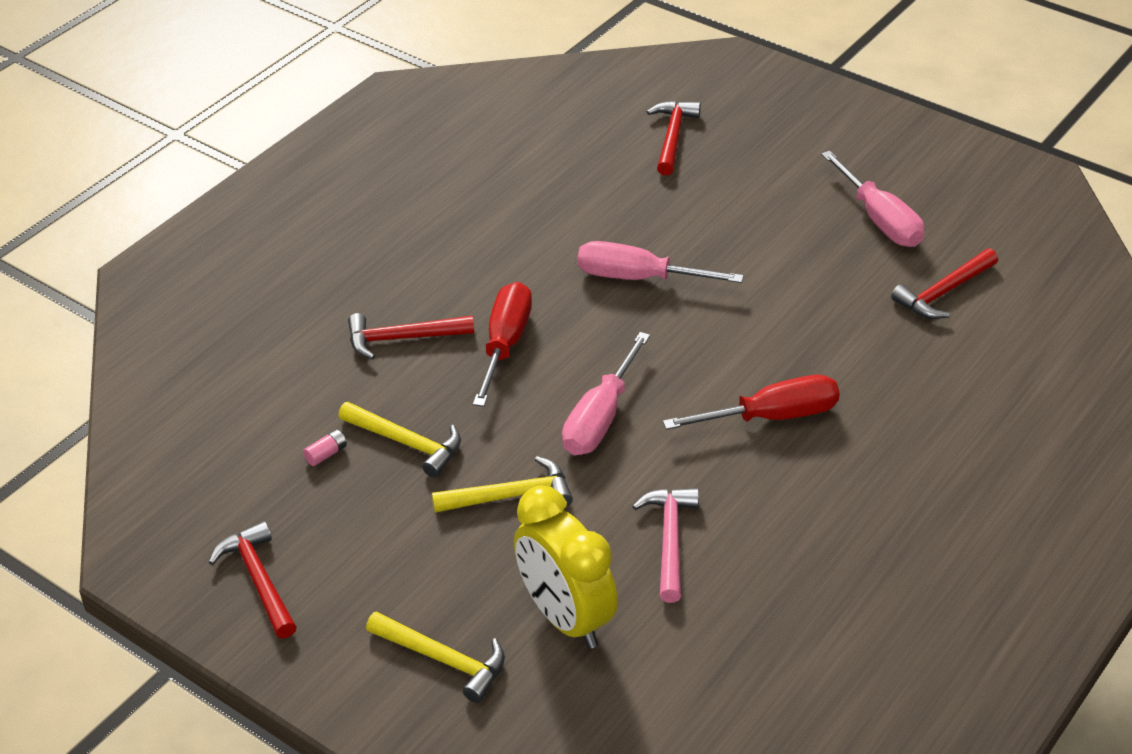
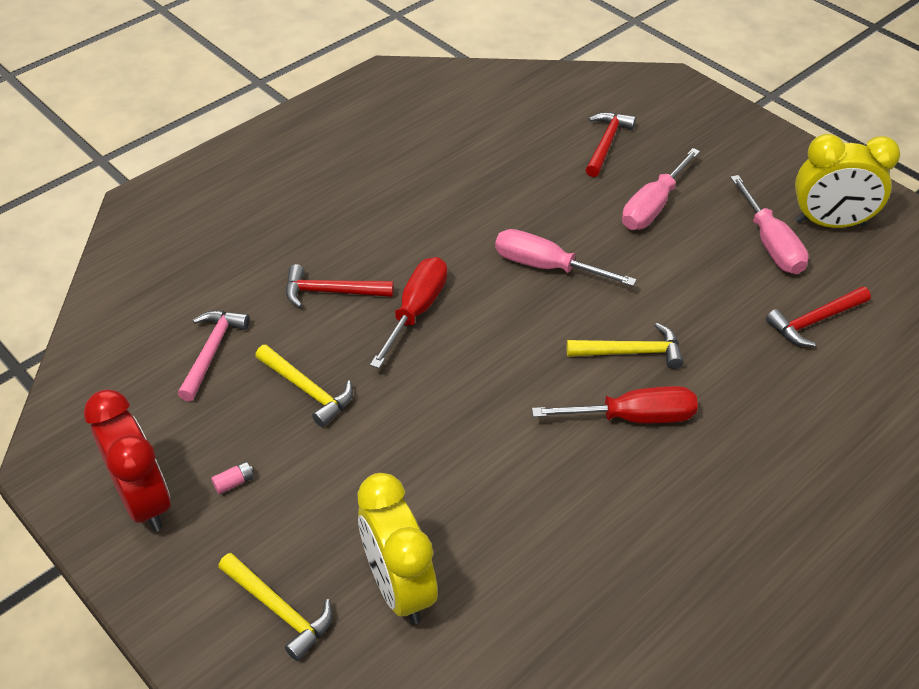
camera: 10 degrees right, 5 degrees up
red hammer [208,521,297,638] -> red clock [84,389,170,531]
pink battery [303,430,347,466] -> pink battery moved to [211,461,254,494]
yellow hammer [432,456,573,513] -> yellow hammer moved to [567,323,684,369]
pink screwdriver [562,332,650,455] -> pink screwdriver moved to [622,148,700,230]
pink hammer [632,488,699,603] -> pink hammer moved to [178,311,250,402]
none -> yellow clock [795,134,900,228]

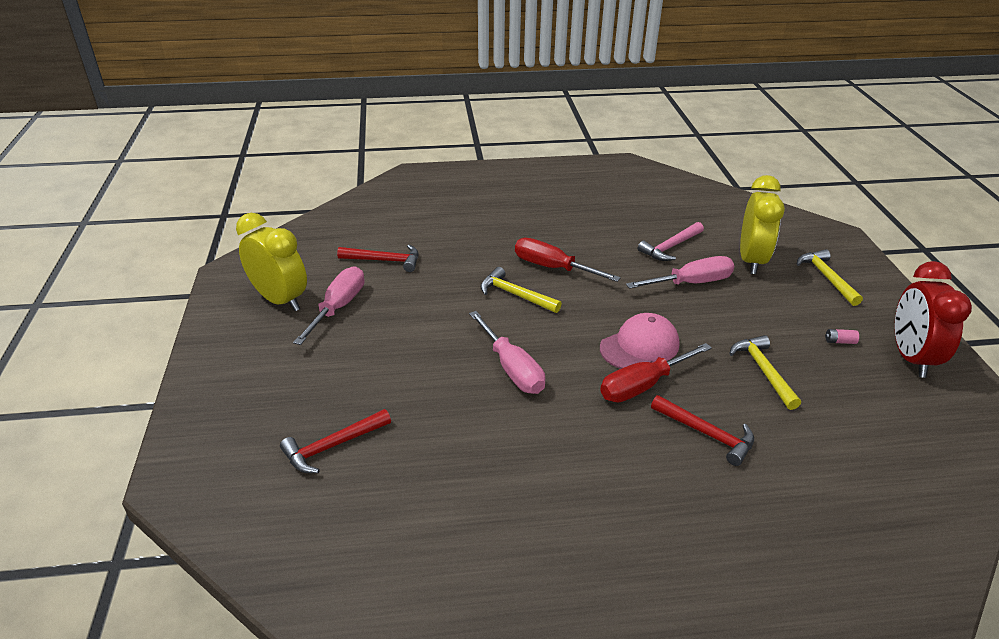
camera: 145 degrees left, 10 degrees down
pink hammer [178,311,250,402] -> pink hammer moved to [638,222,704,261]
pink screwdriver [622,148,700,230] -> pink screwdriver moved to [626,256,734,289]
none -> pink cap [600,313,679,369]

